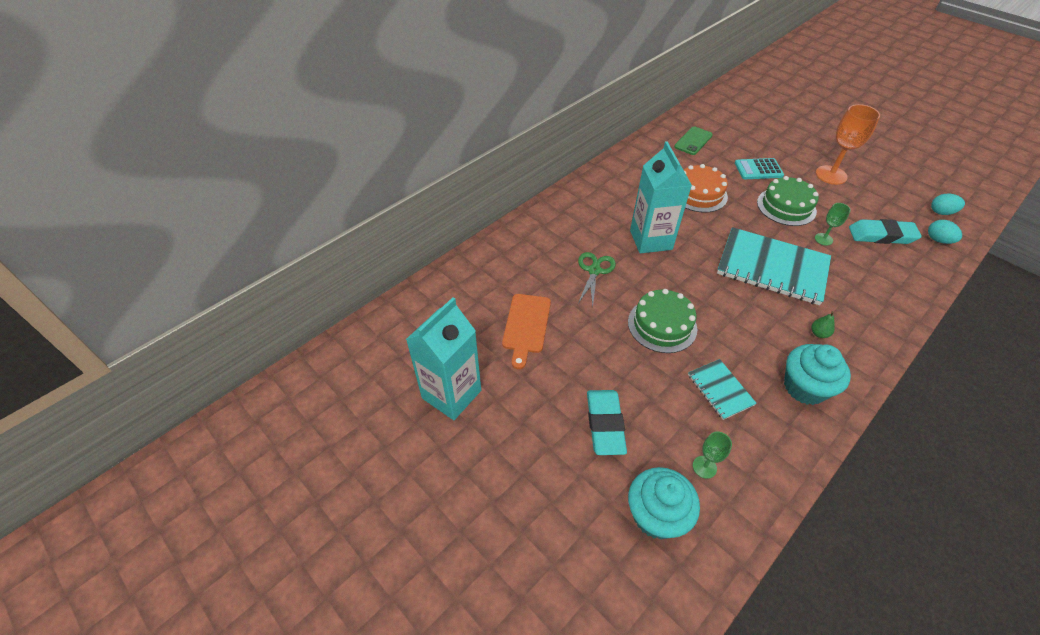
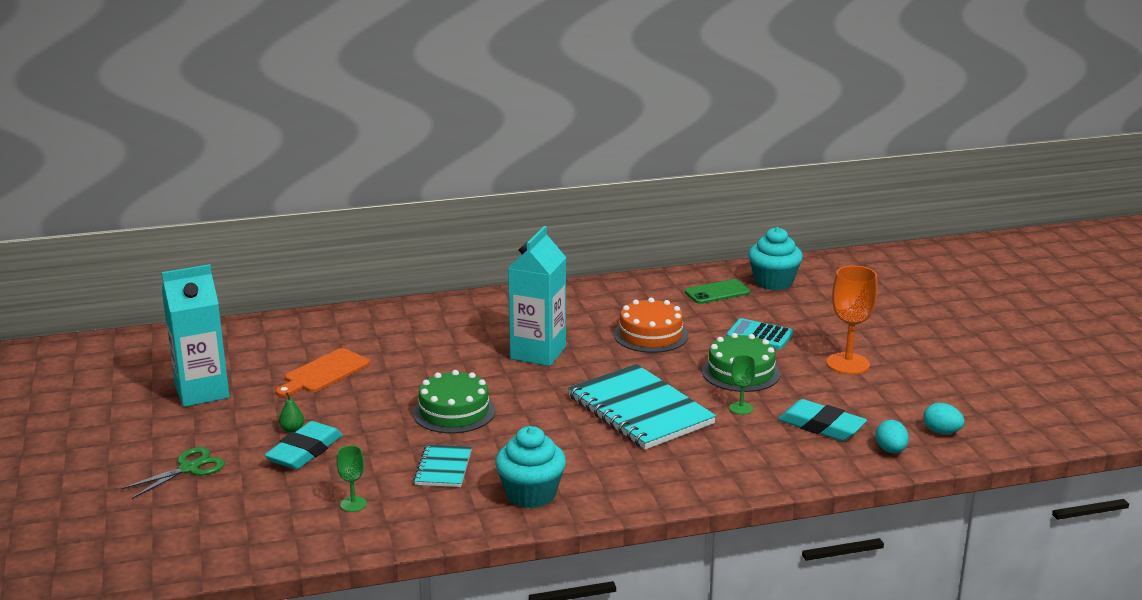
camera: 30 degrees right, 25 degrees down
green scissors [578,252,616,307] -> green scissors moved to [121,447,225,499]
turquoise cupcake [628,467,700,539] -> turquoise cupcake moved to [748,227,803,290]
green pear [811,311,835,338] -> green pear moved to [279,392,304,433]

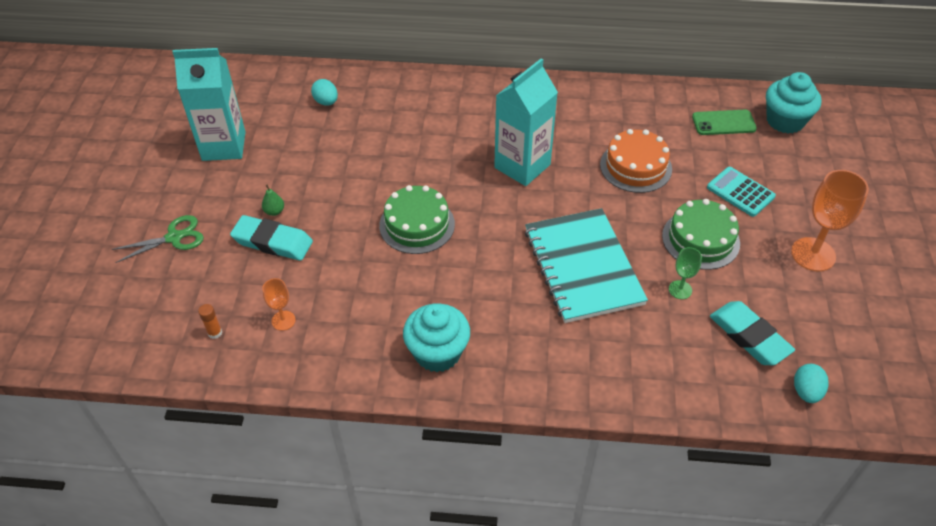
camera: 20 degrees right, 25 degrees up
turquoise eraser [264,421,343,470] -> turquoise eraser turned 60 degrees clockwise [230,215,313,261]
orange cutting board [276,348,370,397] -> none
green goblet [336,446,367,512] -> orange goblet [262,278,296,331]
turquoise notebook [413,444,472,487] -> none
turquoise egg [923,403,965,434] -> turquoise egg moved to [311,79,338,106]
none -> orange glue stick [198,304,222,339]

